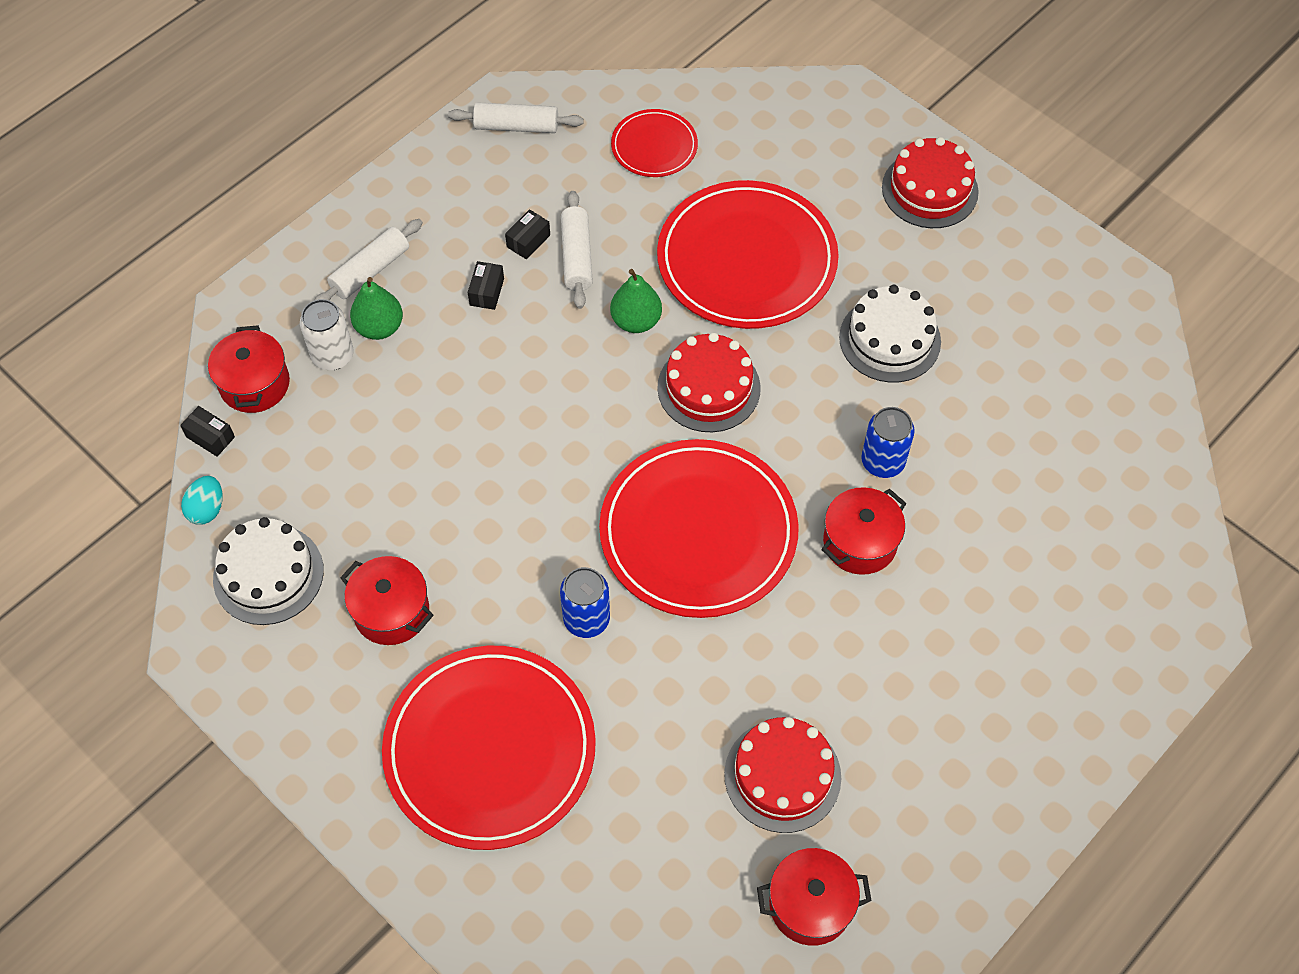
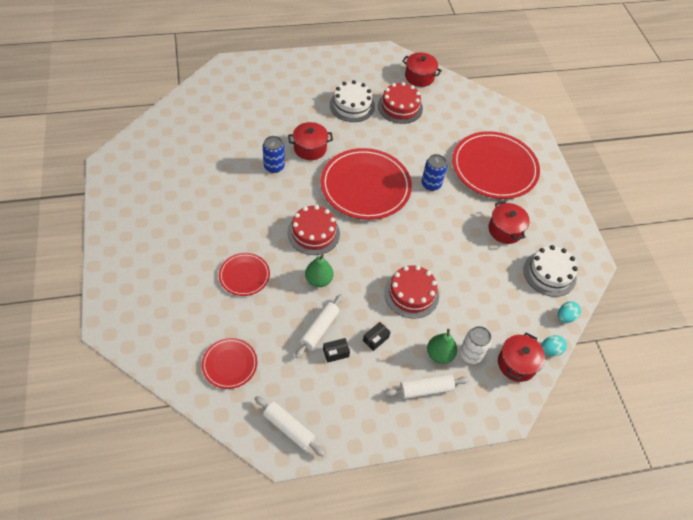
camera: 150 degrees left, 5 degrees down
black box [180,406,235,456] -> turquoise egg [541,335,567,356]
red plate [657,180,839,329] -> red plate [219,253,270,296], size x0.50
white cake [839,285,941,383] -> white cake moved to [330,80,375,122]
red cake [882,137,979,228] -> red cake moved to [384,265,439,319]

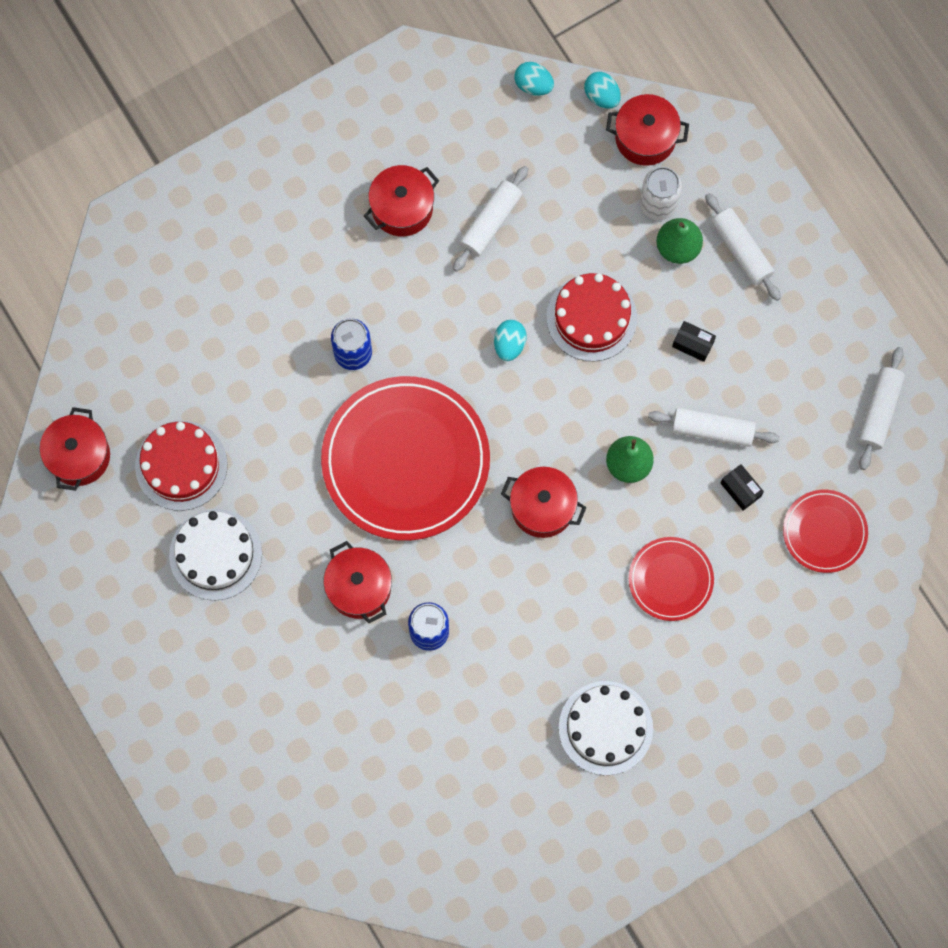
camera: 105 degrees left, 20 degrees up
red cake [287,205,340,255] -> red pot [501,467,587,538]
black box [323,338,350,363] -> black box moved to [721,464,764,511]
red plate [452,131,540,199] -> none
white cake [523,245,578,297] -> white cake moved to [559,681,653,775]
none -> white rolling pin [453,166,528,272]
none -> turquoise egg [494,320,527,361]

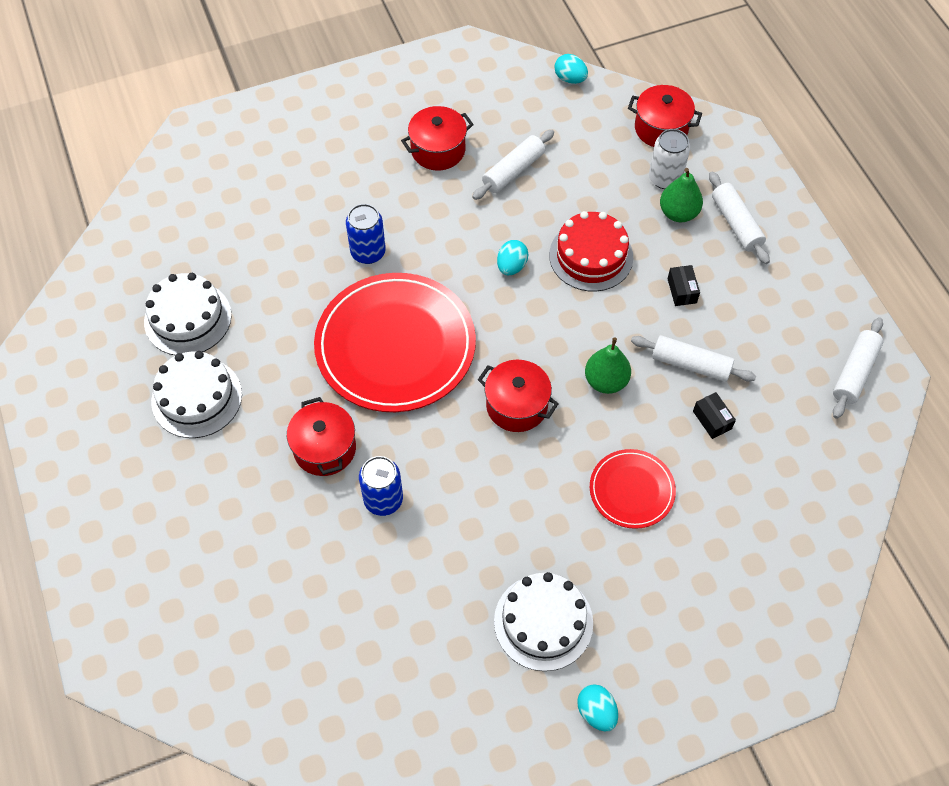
camera: 10 degrees right, 15 degrees down
red pot [40,407,110,491] -> none
red cake [135,421,228,511] -> white cake [144,273,232,355]
turquoise egg [584,72,621,109] -> turquoise egg moved to [577,684,618,731]
black box [672,321,716,362] -> black box turned 45 degrees clockwise [667,265,700,306]
red plate [783,490,868,573] -> none

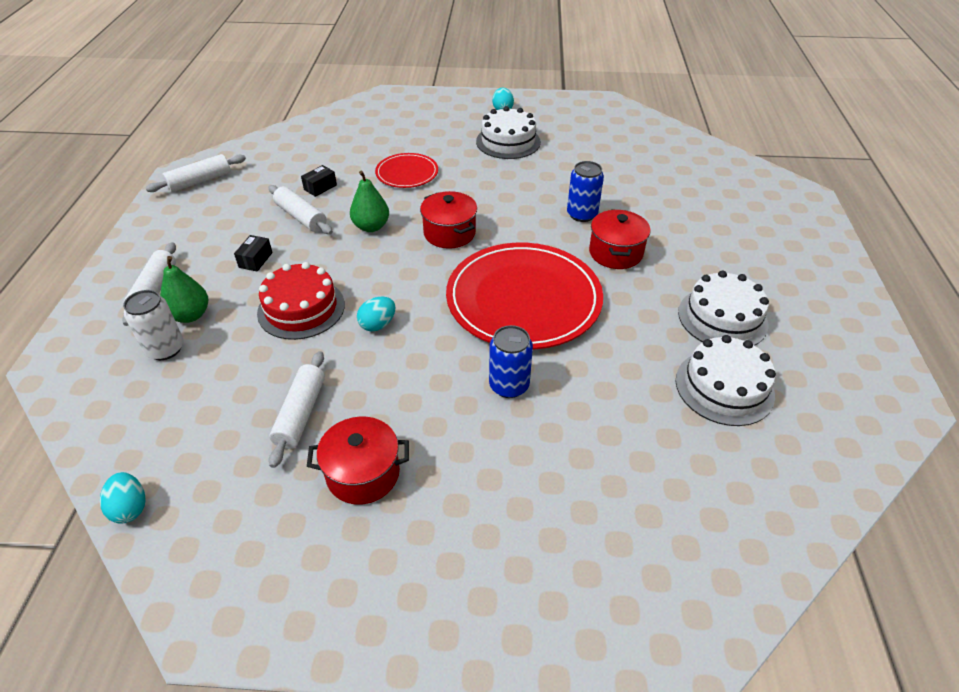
camera: 155 degrees left, 15 degrees down
white rolling pin [472,130,554,200] -> white rolling pin turned 60 degrees counterclockwise [269,351,325,468]
red pot [628,85,702,147] -> none
black box [693,392,736,439] -> black box turned 45 degrees clockwise [301,165,337,197]

